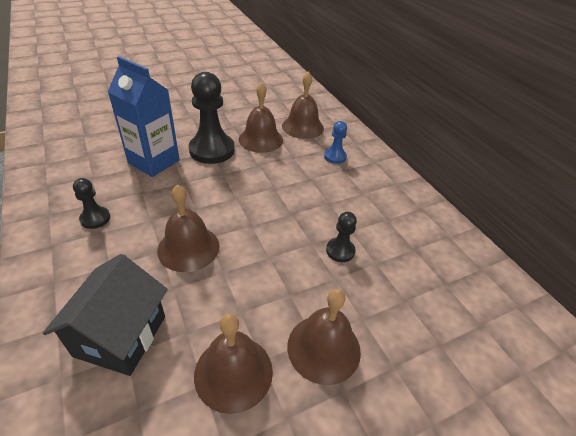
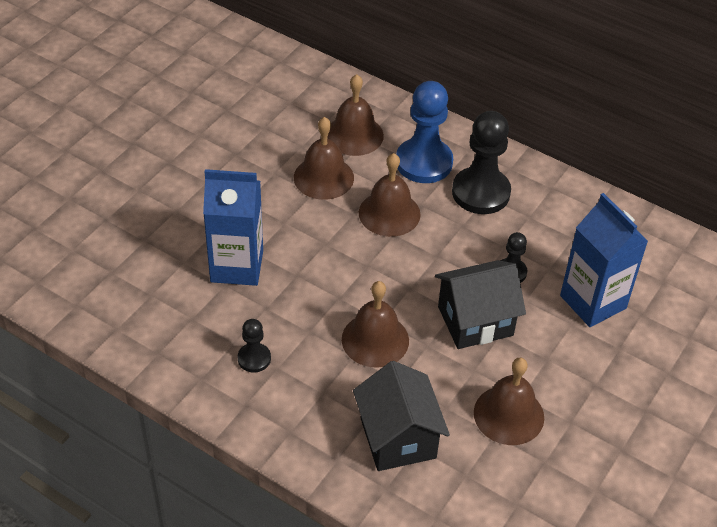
camera: 30 degrees left, 5 degrees up
black pawn [189,72,235,164] -> black pawn moved to [452,111,511,214]
brown bell [287,289,361,385] -> brown bell moved to [359,153,421,237]
blue pawn [324,121,347,164] -> blue pawn [396,81,453,183], size x1.98
none -> black house [435,260,526,349]
none -> blue carton [560,193,648,327]

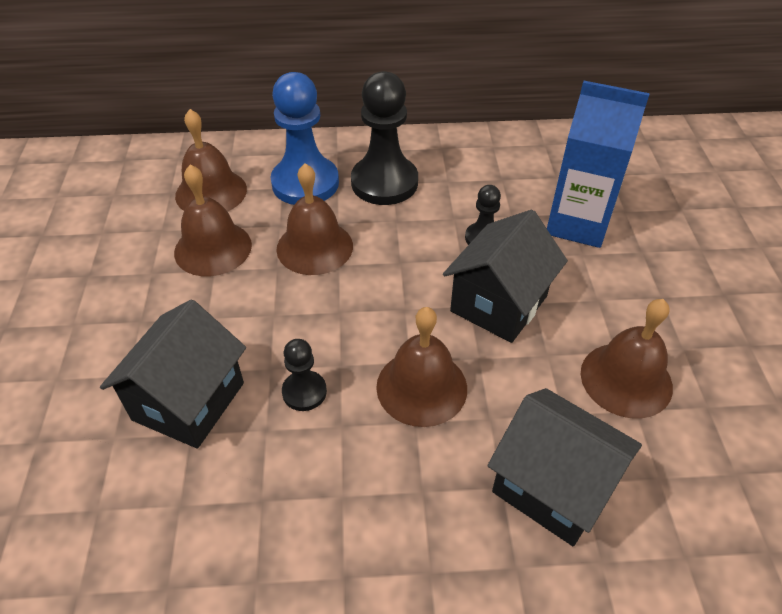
camera: 35 degrees left, 0 degrees up
blue carton [203,169,263,286] -> black house [100,299,246,449]
black pawn [237,319,271,373] -> black pawn moved to [282,339,327,411]

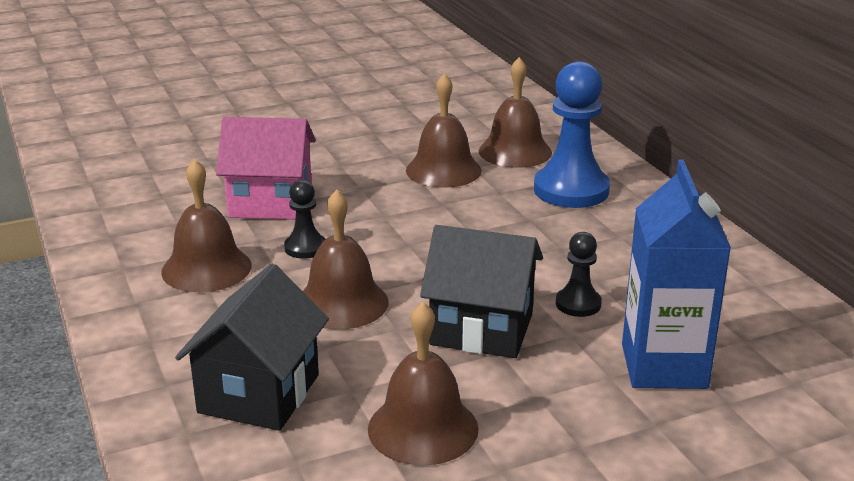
camera: 70 degrees right, 20 degrees down
black house [100,299,246,449] -> pink house [216,117,316,220]
brown bell [276,163,353,275] -> brown bell moved to [161,159,252,292]
black pawn [351,71,418,205] -> none

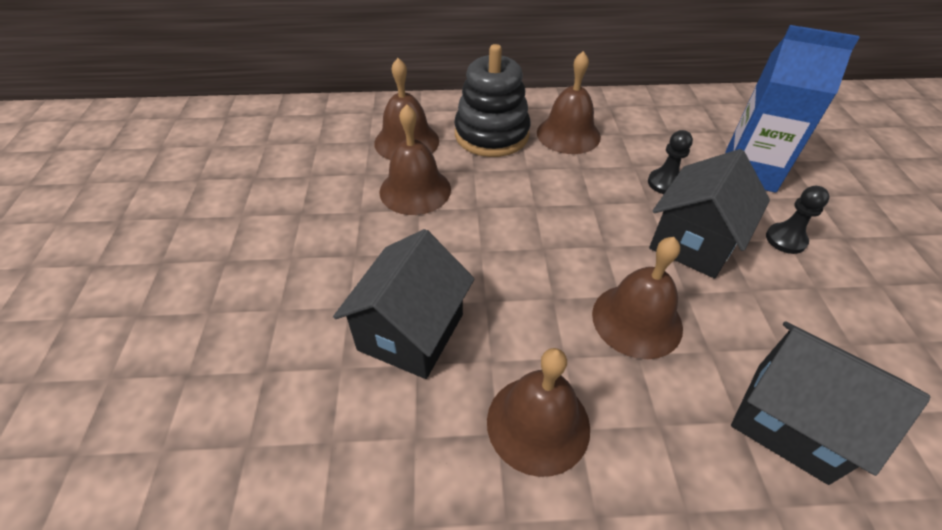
camera: 70 degrees left, 20 degrees up
pink house [216,117,316,220] -> black house [333,229,475,379]
black pawn [284,180,326,259] -> black pawn moved to [766,186,829,254]
brown bell [368,302,479,466] -> brown bell moved to [537,51,601,154]
blue pawn [534,61,610,208] -> black stacking toy [454,44,530,157]

